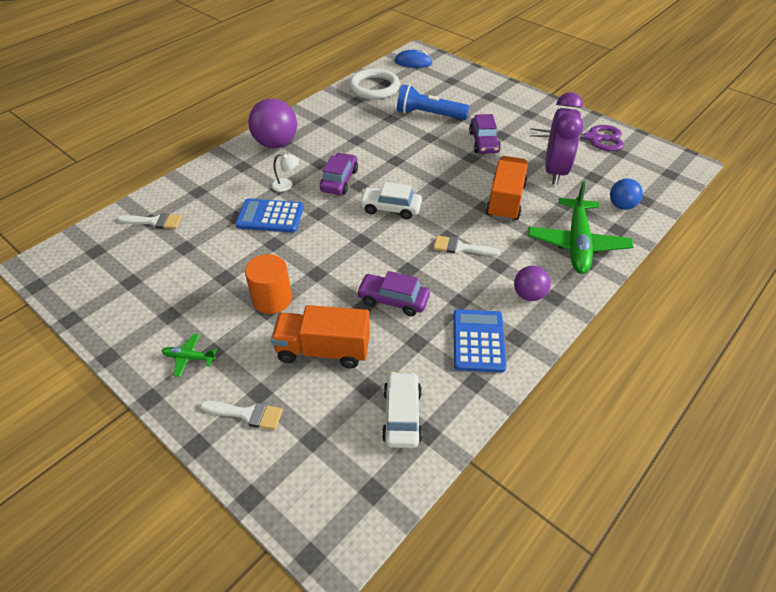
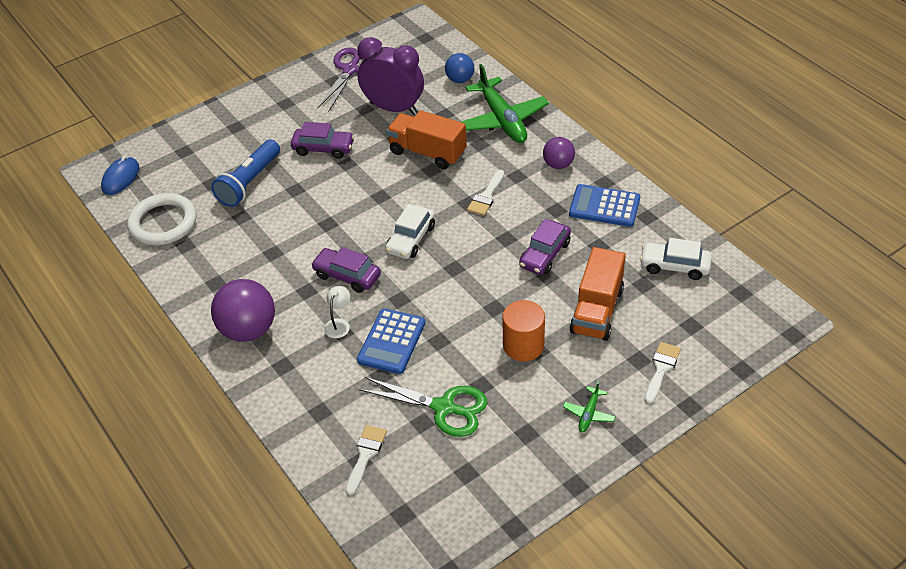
camera: 75 degrees left, 0 degrees up
green plane [528,181,633,274] -> green plane turned 45 degrees clockwise [461,64,549,143]
none -> green scissors [359,377,487,437]

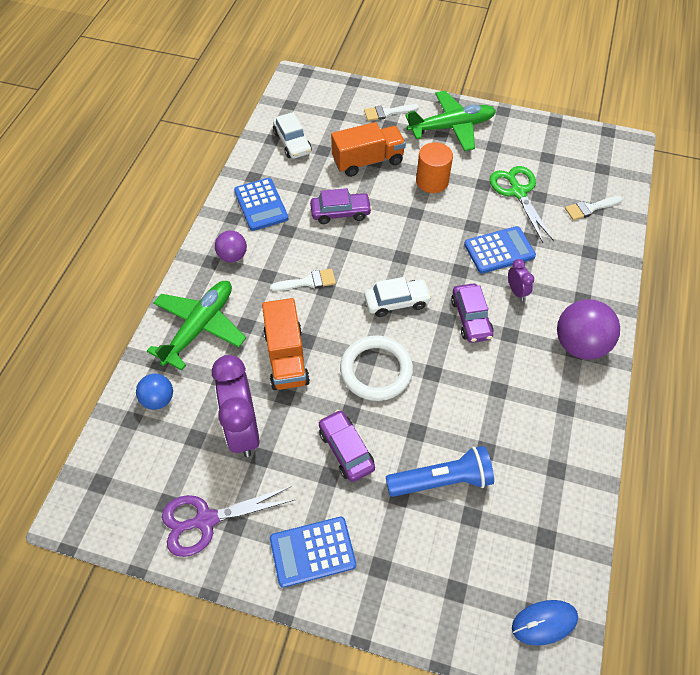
camera: 130 degrees left, 10 degrees up
white ring [127,193,197,245] -> white ring moved to [340,335,413,401]
white lamp [324,286,350,338] -> purple clock [508,259,534,301]
green plane [563,381,616,433] -> green plane [405,91,496,151], size x2.28
none -> blue calculator [270,517,356,588]

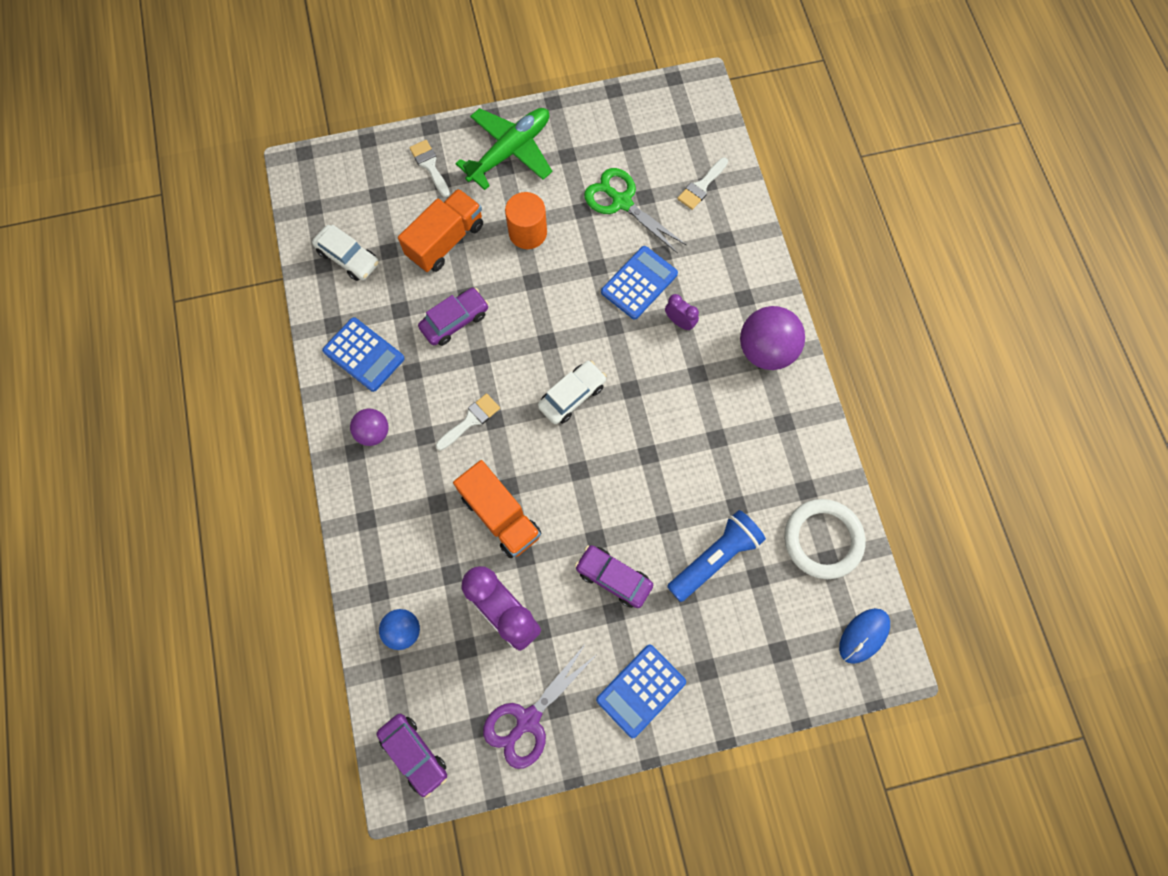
camera: 30 degrees left, 15 degrees up
green plane [147,281,246,371] -> none
white ring [340,335,413,401] -> white ring moved to [784,499,866,579]
white brush [364,104,419,121] -> white brush turned 105 degrees clockwise [409,140,450,197]
purple car [451,284,494,343] -> purple car moved to [377,714,447,798]

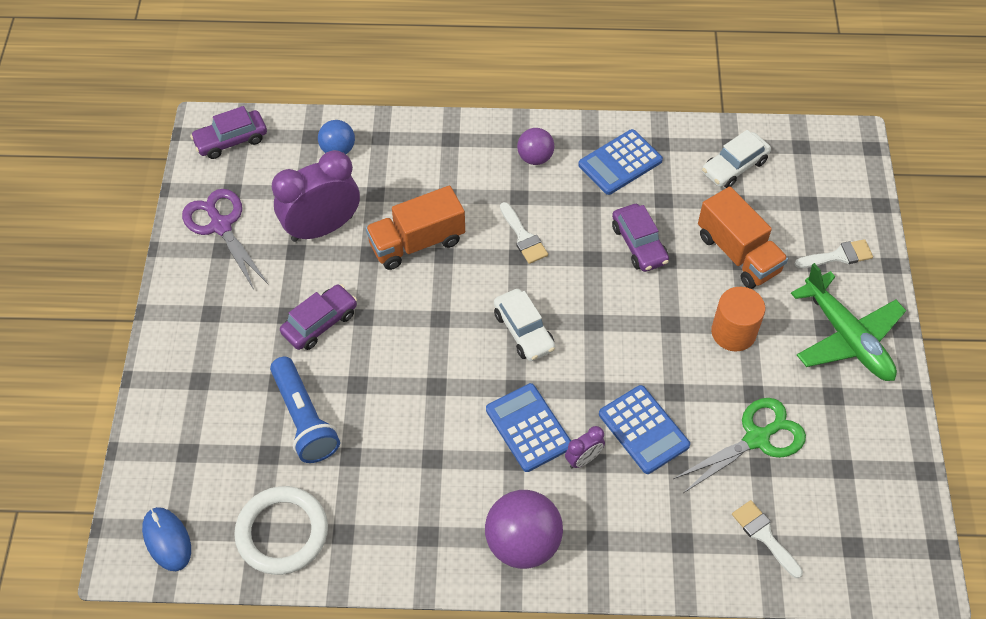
camera: 105 degrees right, 15 degrees down
blue calculator [596,645,686,738] -> blue calculator moved to [486,383,571,472]

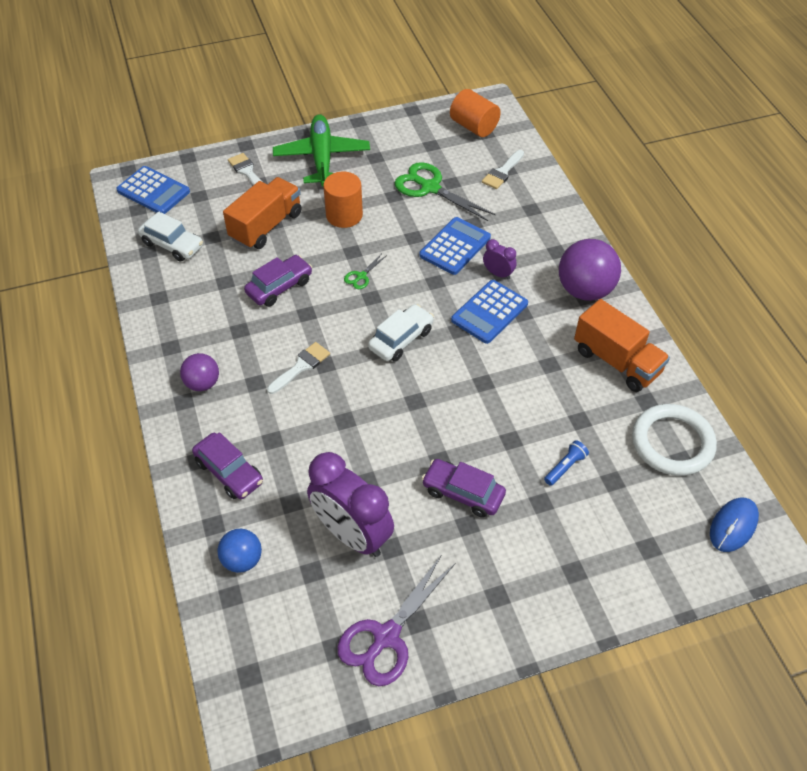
camera: 110 degrees left, 5 degrees down
purple car [190,106,267,159] -> purple car moved to [192,432,263,499]
blue flashlight [270,357,340,463] -> blue flashlight [544,440,589,486], size x0.48
orange truck [365,186,465,270] -> orange truck moved to [574,299,670,392]
blue calculator [578,129,663,195] -> blue calculator moved to [116,166,190,214]
green plane [791,263,906,381] -> green plane turned 45 degrees counterclockwise [273,114,370,186]
none -> green scissors [344,254,387,289]
none -> orange cylinder [450,89,501,137]

